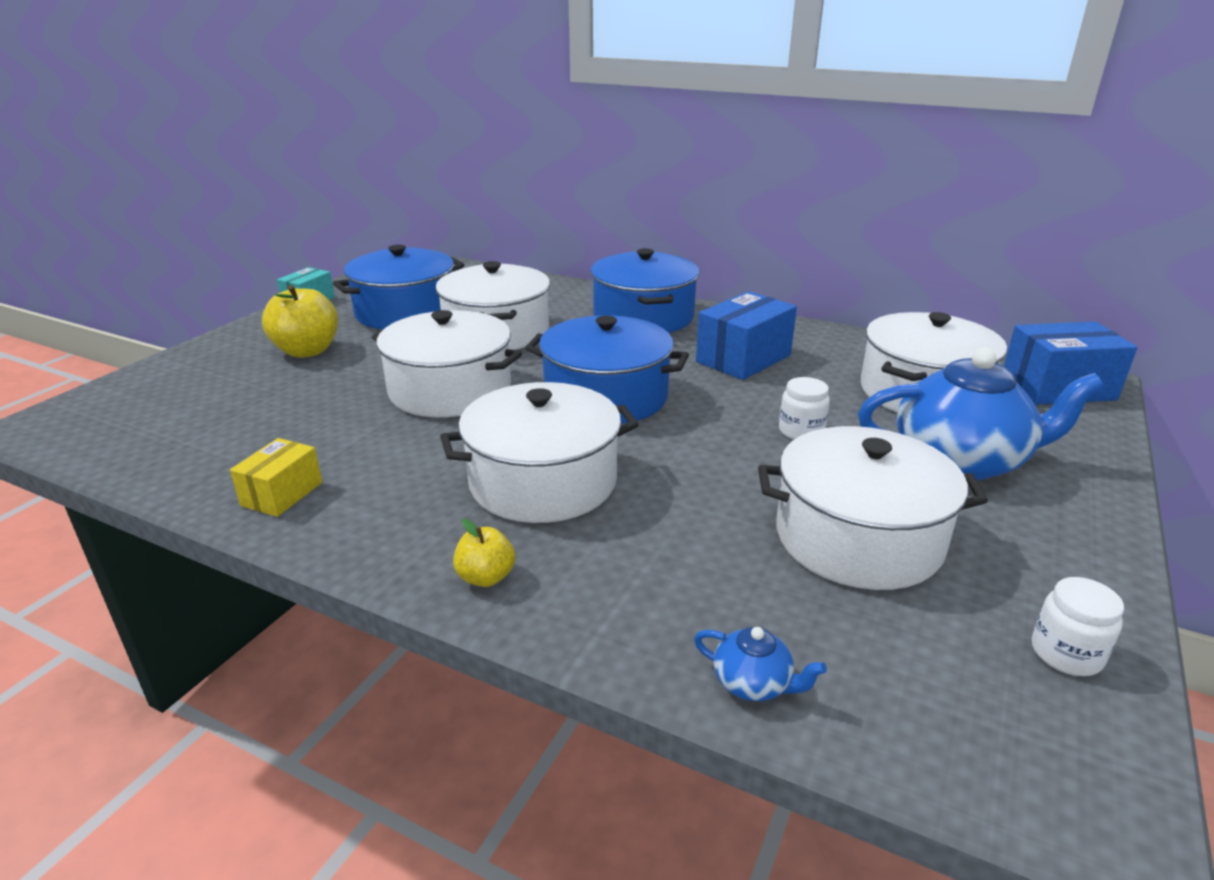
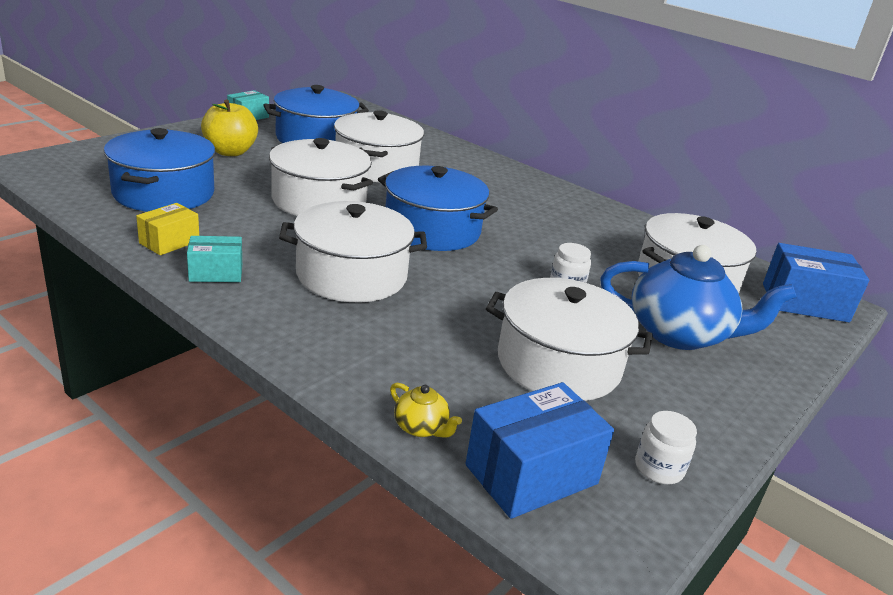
camera: 10 degrees right, 0 degrees up
yellow apple [453,519,515,587] -> none
blue pot [591,248,699,333] -> blue pot moved to [104,128,215,212]
blue teapot [694,627,827,701] -> yellow teapot [390,383,462,438]
blue box [696,291,797,380] -> blue box moved to [465,382,614,519]
none -> turquoise box [187,236,242,282]

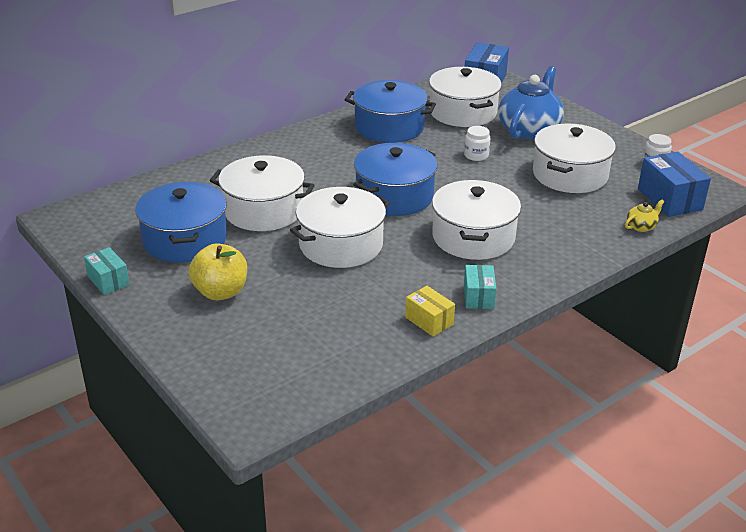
camera: 75 degrees left, 5 degrees up
blue pot [104,128,215,212] -> blue pot moved to [345,80,436,143]

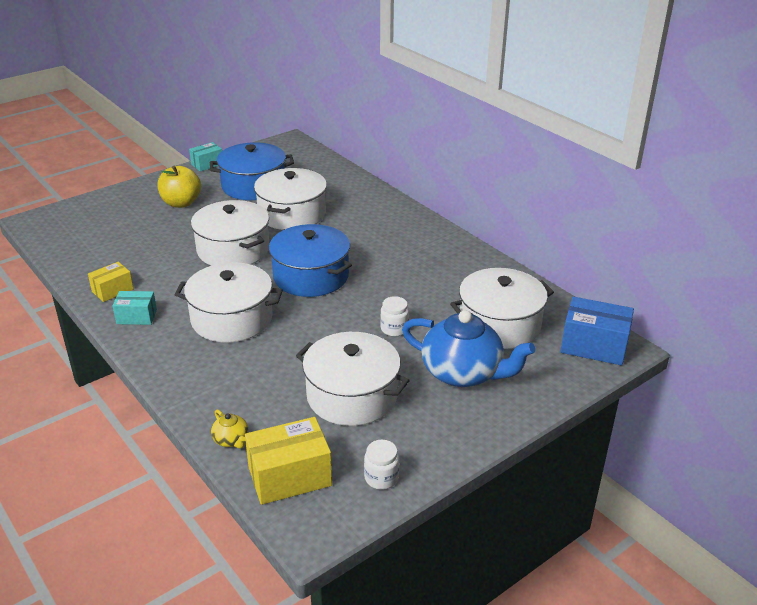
camera: 90 degrees right, 0 degrees up
blue pot [345,80,436,143] -> none
blue box [638,152,711,217] -> yellow box [245,417,332,505]

